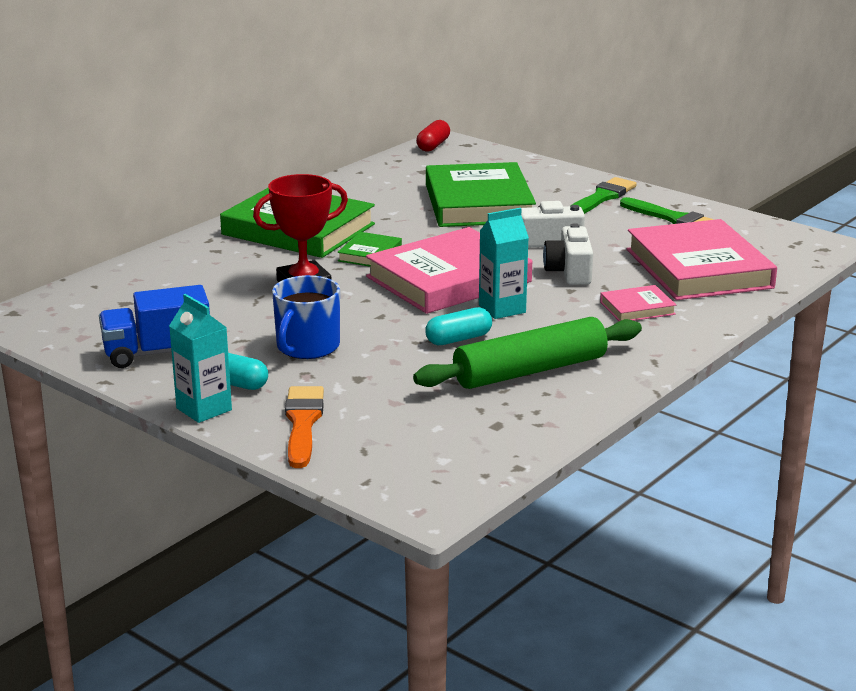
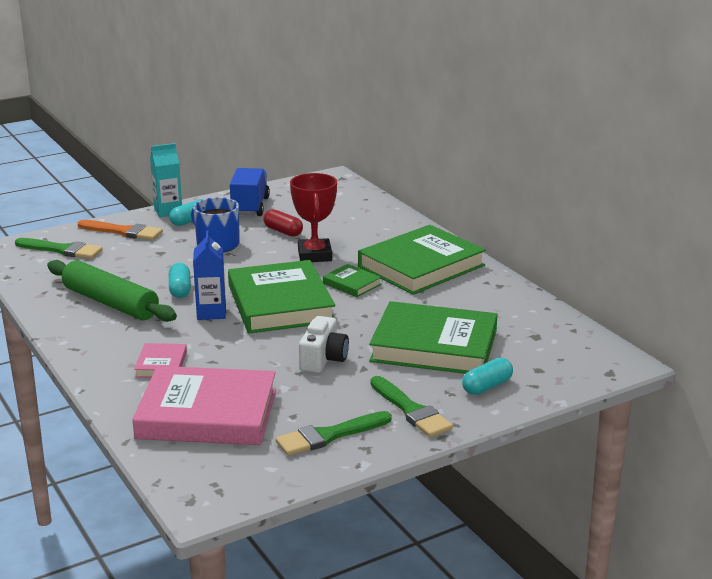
camera: 110 degrees right, 0 degrees up
pink book [366,227,532,314] -> green book [228,260,335,334]
green rolling pin [413,317,642,389] -> green rolling pin turned 45 degrees counterclockwise [47,260,177,322]
red capsule [416,120,450,152] -> red capsule moved to [263,209,303,237]
turquoise carton [479,208,529,319] -> blue carton [193,231,226,320]
white camera [543,223,593,285] -> none
none -> green brush [15,238,103,259]
none -> turquoise capsule [462,358,513,395]

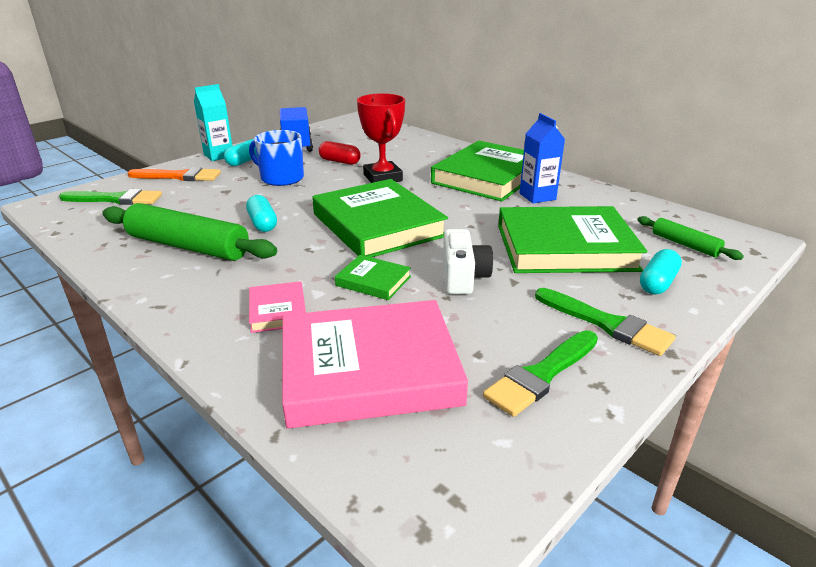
camera: 15 degrees left, 5 degrees up
blue carton [193,231,226,320] -> blue carton moved to [519,113,565,204]
green book [323,264,382,297] -> green book moved to [335,255,411,300]
none -> green rolling pin [637,216,744,260]

